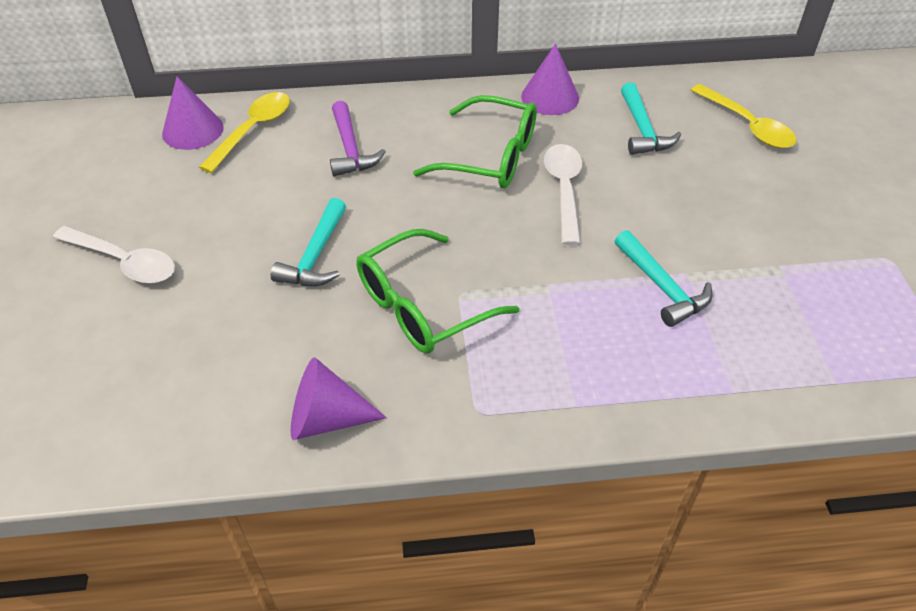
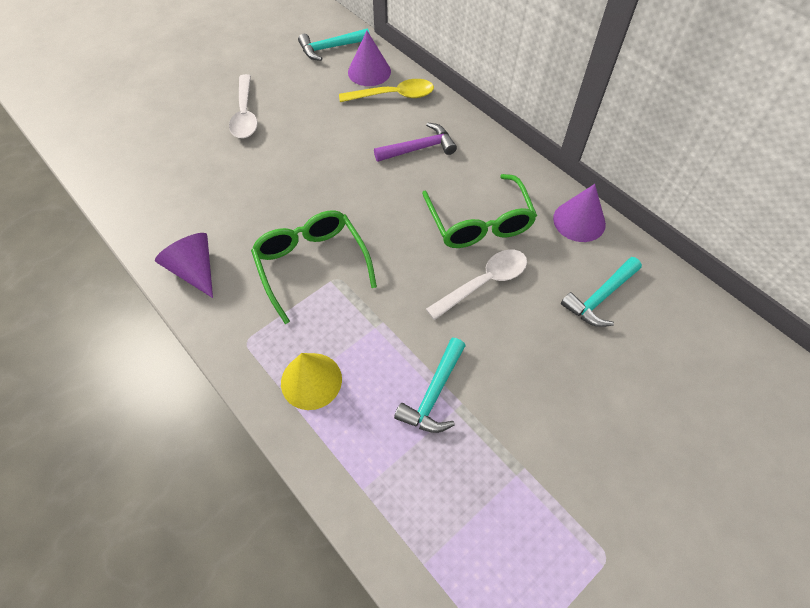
camera: 55 degrees right, 10 degrees up
turquoise hammer [271,198,346,286] -> turquoise hammer moved to [298,28,370,61]
purple hammer [330,101,386,176] -> purple hammer turned 150 degrees counterclockwise [374,122,457,162]
green glasses [356,229,519,354] -> green glasses turned 45 degrees clockwise [251,210,377,324]
yellow spoon [691,84,796,148] -> none
none -> yellow cone [281,353,342,410]

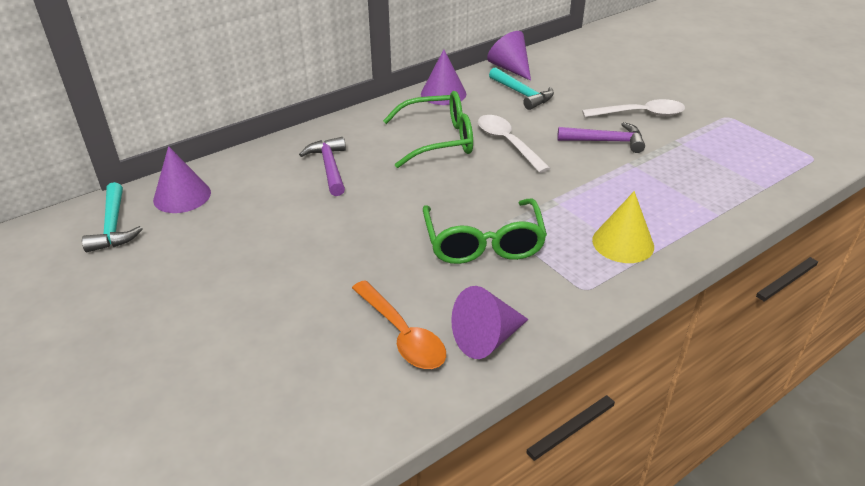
camera: 85 degrees left, 20 degrees down
white spoon [229,74,258,138] -> white spoon moved to [582,99,685,117]
green glasses [251,210,377,324] -> green glasses turned 75 degrees counterclockwise [423,198,547,264]
yellow spoon [339,79,434,102] -> none
turquoise hammer [394,338,466,433] -> none
none -> orange spoon [352,280,446,369]
none -> purple cone [487,31,531,81]
none -> purple hammer [557,122,645,153]

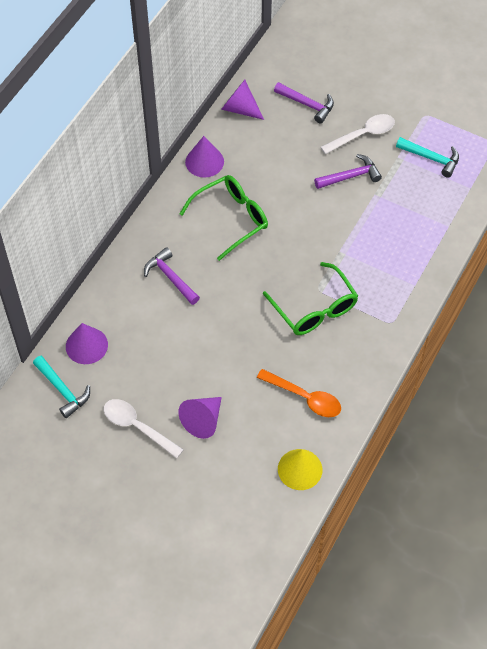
camera: 25 degrees left, 20 degrees up
purple cone [451,286,529,359] -> purple cone moved to [178,397,222,439]
white spoon [478,115,551,173] -> white spoon moved to [104,399,184,459]
turquoise hammer [489,67,554,110] -> turquoise hammer moved to [396,137,459,178]
yellow cone [592,191,654,263] -> yellow cone moved to [278,449,322,490]
none -> purple hammer [274,82,334,124]

